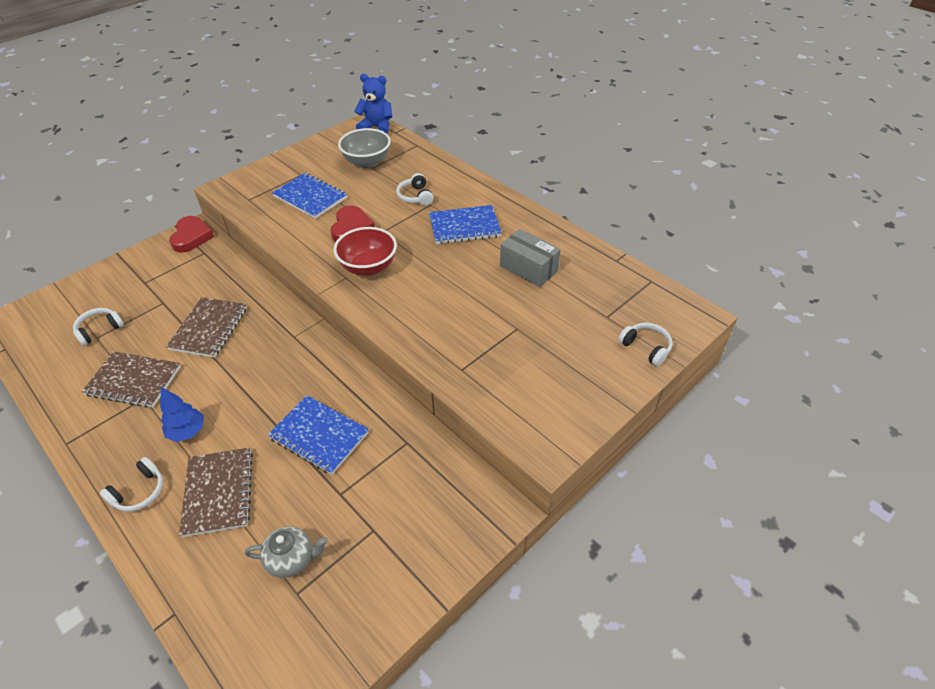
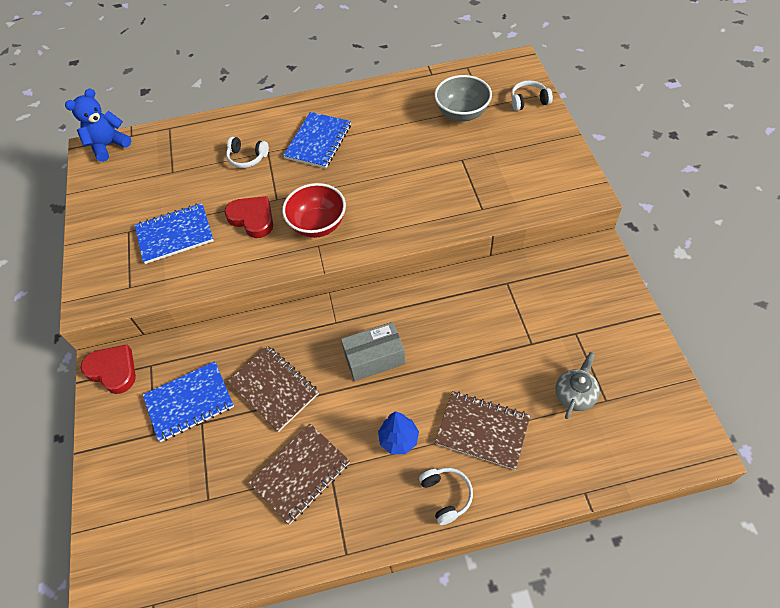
camera: 55 degrees left, 10 degrees up
white headphones [73,308,124,346] -> none
blue notebook [268,395,369,475] -> blue notebook moved to [143,361,234,442]
grey bowl [338,128,391,168] -> grey bowl moved to [434,75,492,122]
grey box [500,229,561,287] -> grey box moved to [341,322,406,381]

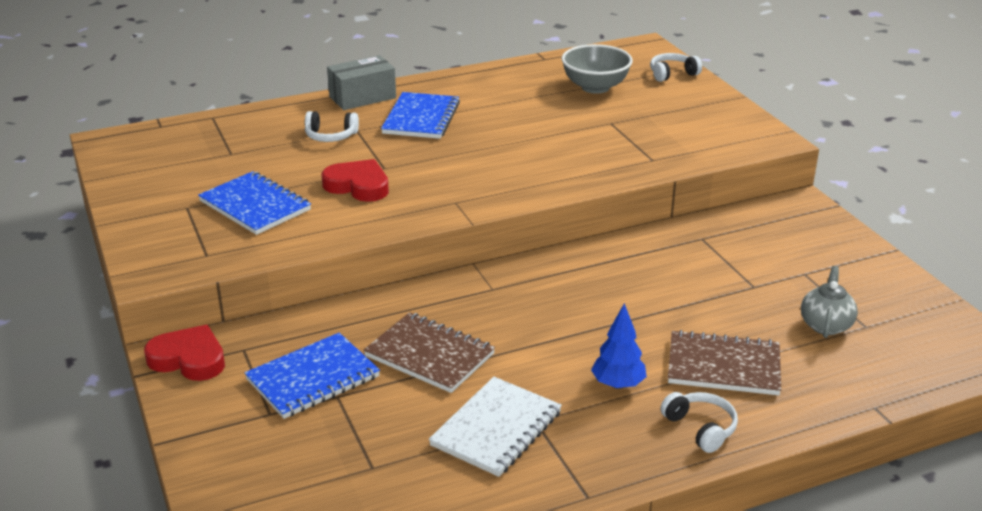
camera: 15 degrees left, 25 degrees down
blue teddy bear [65,89,131,162] -> none
blue notebook [135,203,214,264] -> blue notebook turned 75 degrees clockwise [198,171,311,235]
brown notebook [249,424,350,525] -> white notebook [429,377,562,477]
red bowl [282,183,346,238] -> none
grey box [341,322,406,381] -> grey box moved to [327,55,396,110]

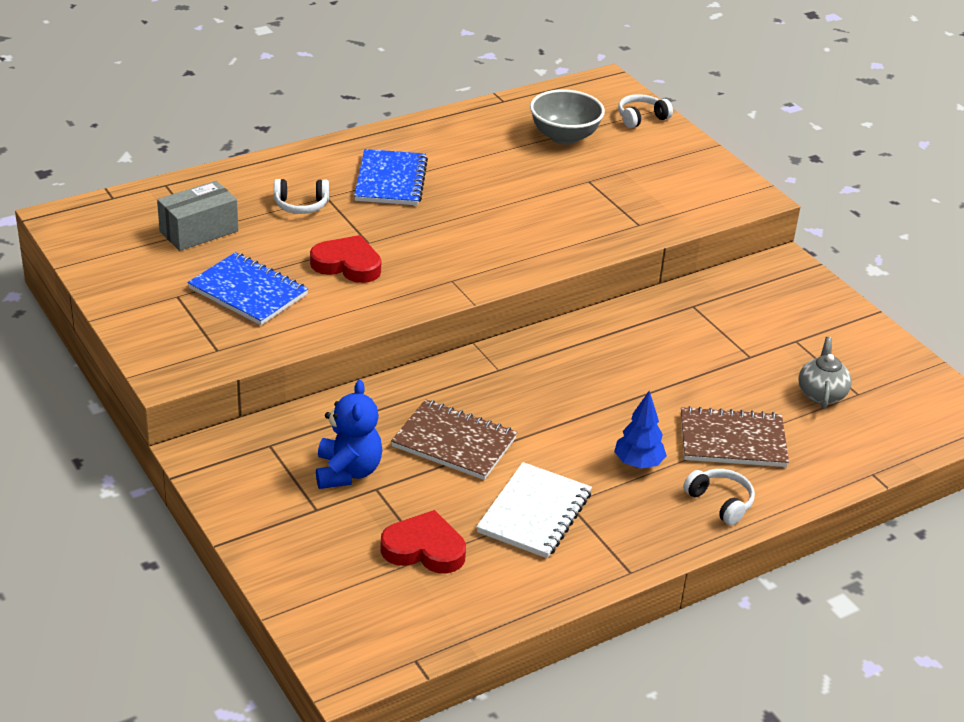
camera: 10 degrees left, 5 degrees up
red heart [144,325,225,381] -> red heart moved to [380,510,466,573]
blue notebook [244,332,380,419] -> blue teddy bear [316,380,383,489]
grey box [327,55,396,110] -> grey box moved to [157,181,238,251]

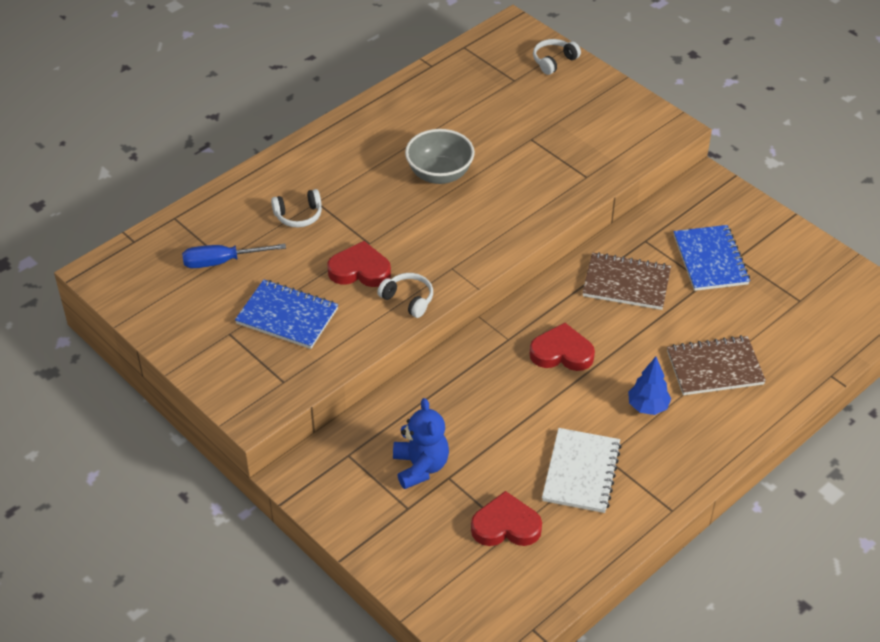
camera: 10 degrees left, 10 degrees up
grey box [157,181,238,251] -> blue screwdriver [182,244,286,268]
blue notebook [354,149,428,205] -> blue notebook moved to [674,225,750,291]
brown notebook [391,399,517,480] -> brown notebook moved to [582,252,671,310]
grey bowl [530,90,605,145] -> grey bowl moved to [405,129,475,184]
white headphones [683,469,755,525] -> white headphones moved to [377,273,433,318]
grey teapot [798,337,852,409] -> none
none -> red heart [530,323,595,371]

